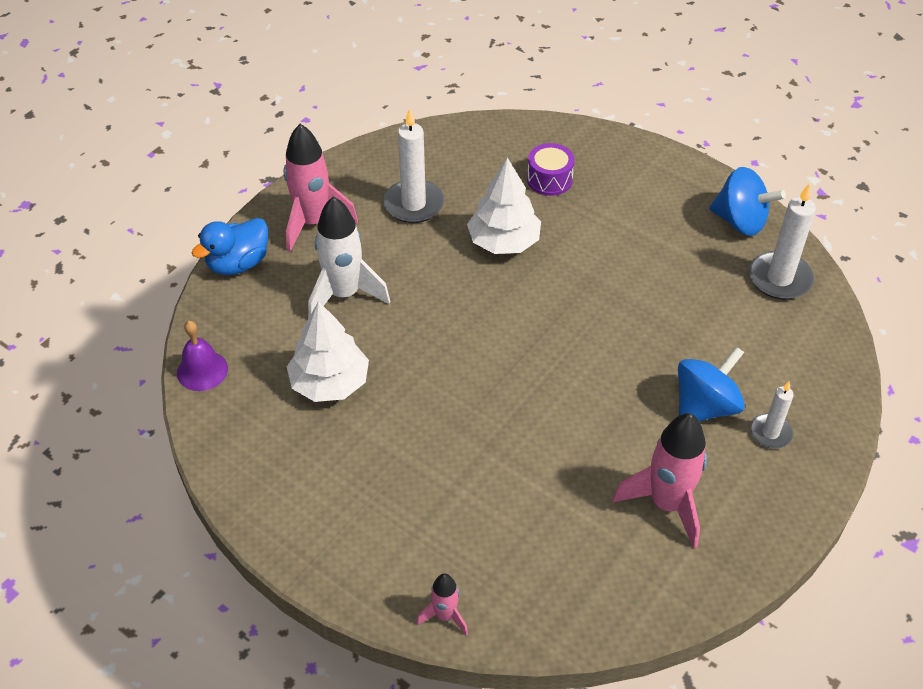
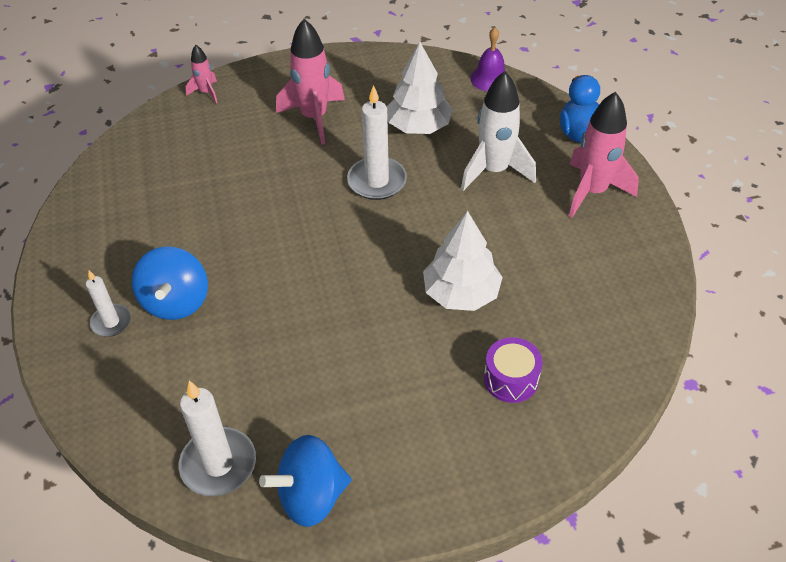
camera: 130 degrees right, 0 degrees up
white candle [383,108,444,223] -> white candle moved to [347,85,407,200]
pink rocket [613,413,707,549] -> pink rocket moved to [276,19,345,145]

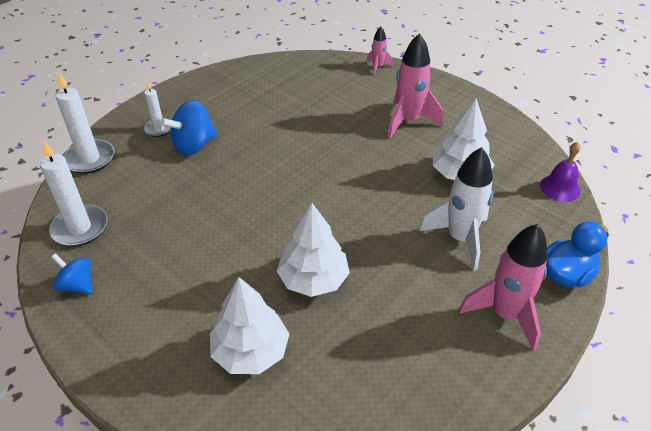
camera: 55 degrees right, 5 degrees down
blue spinning top [259,435,351,527] -> blue spinning top [51,253,92,294], size x0.64
white candle [347,85,407,200] -> white candle moved to [55,73,114,174]
purple drum [484,337,543,403] -> white tree [210,277,289,374]

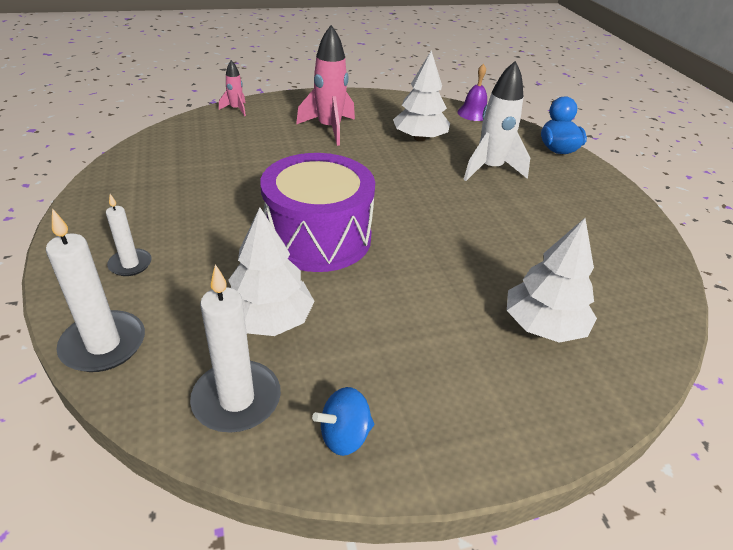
camera: 60 degrees left, 5 degrees down
blue spinning top [160,100,217,155] -> none
white tree [277,203,350,297] -> white tree moved to [228,207,315,336]
pink rocket [459,224,548,351] -> none
none -> purple drum [260,153,375,272]

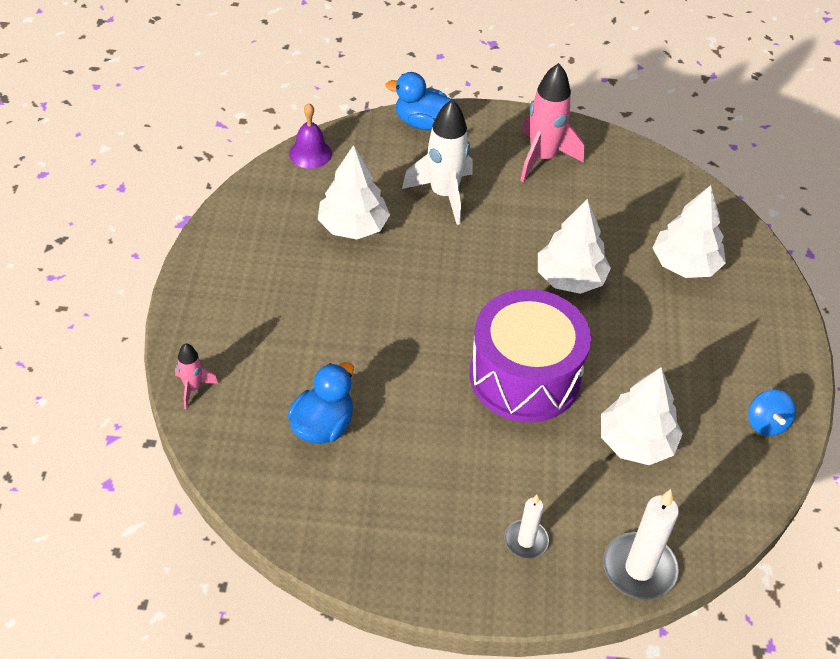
camera: 70 degrees left, 10 degrees up
white candle [190,264,281,432] -> none
pink rocket [296,25,355,146] -> pink rocket moved to [520,63,584,182]
none -> blue duck [288,362,354,444]
none -> white tree [538,199,611,294]

